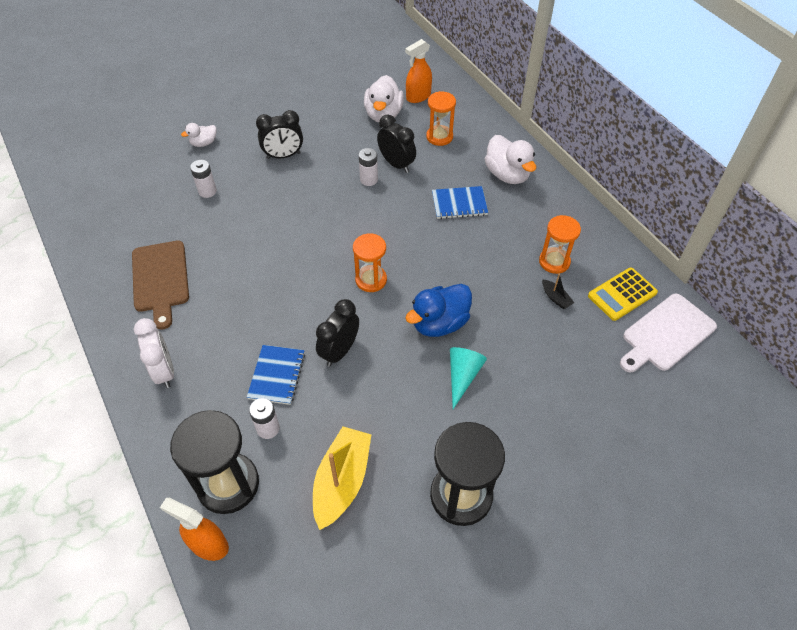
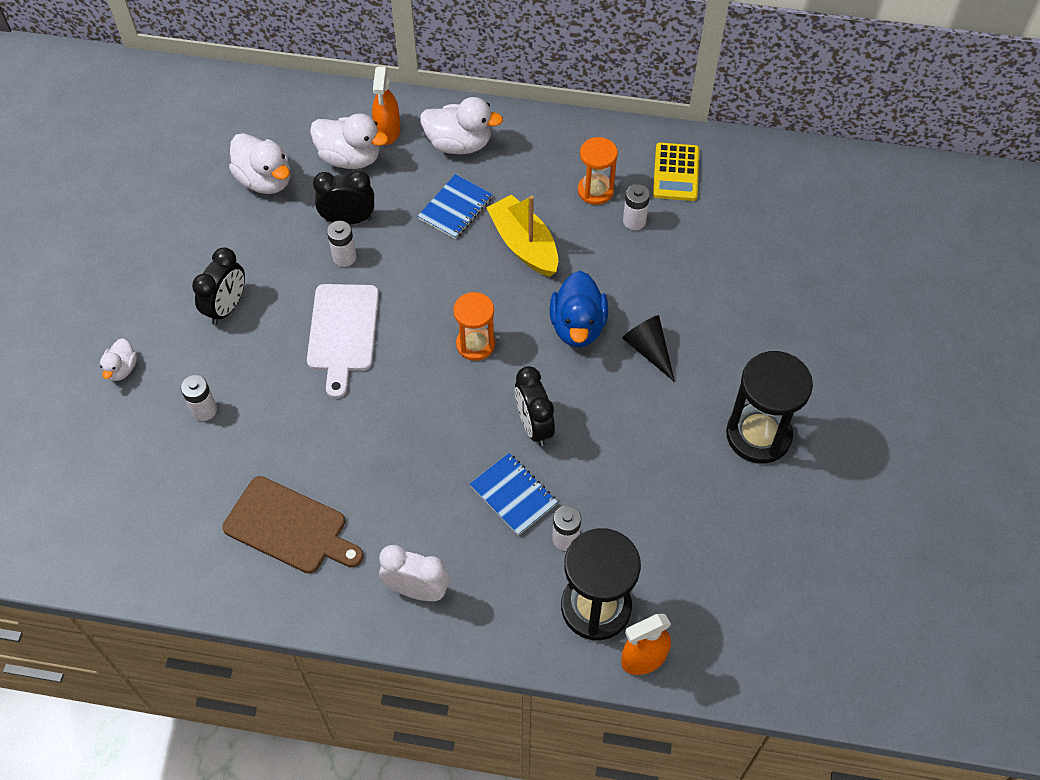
camera: 50 degrees left, 5 degrees up
yellow boat [313,427,371,530] -> yellow boat moved to [486,194,558,277]
orange spray bottle [405,39,432,103] -> orange spray bottle moved to [372,67,400,145]
orange hourglass [426,91,456,146] -> white duck [310,113,388,169]
turquoise cone [450,347,487,409] -> black cone [622,315,675,382]
black boat [542,274,574,309] -> white battery [623,184,650,230]
white cutting board [620,293,717,372] -> white cutting board moved to [307,284,379,398]

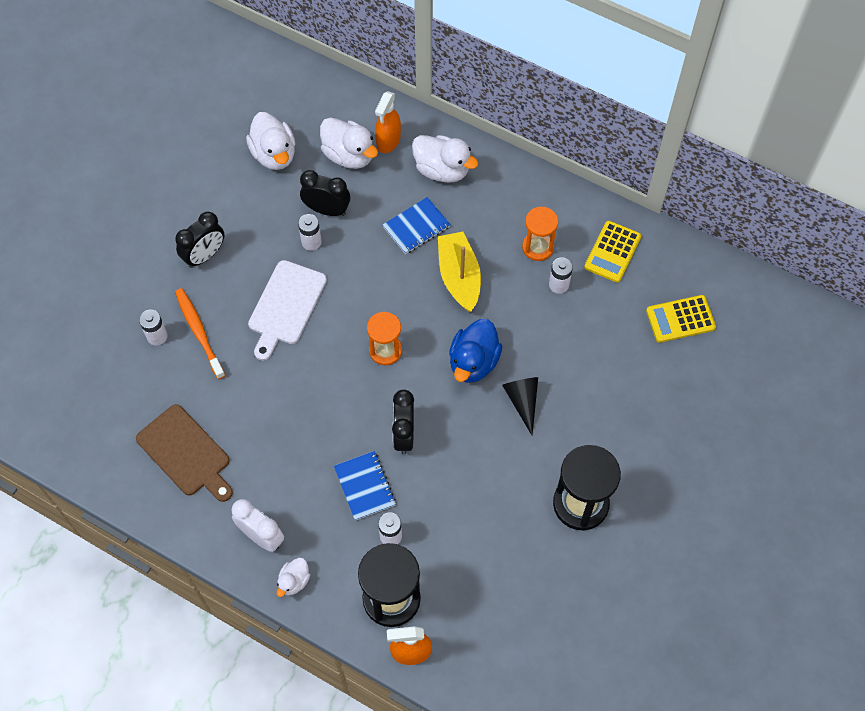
camera: 20 degrees right, 5 degrees up
white duck [100,338,137,381] -> white duck moved to [277,557,310,597]
none -> orange toothbrush [175,288,225,379]
none -> yellow calculator [646,295,716,343]

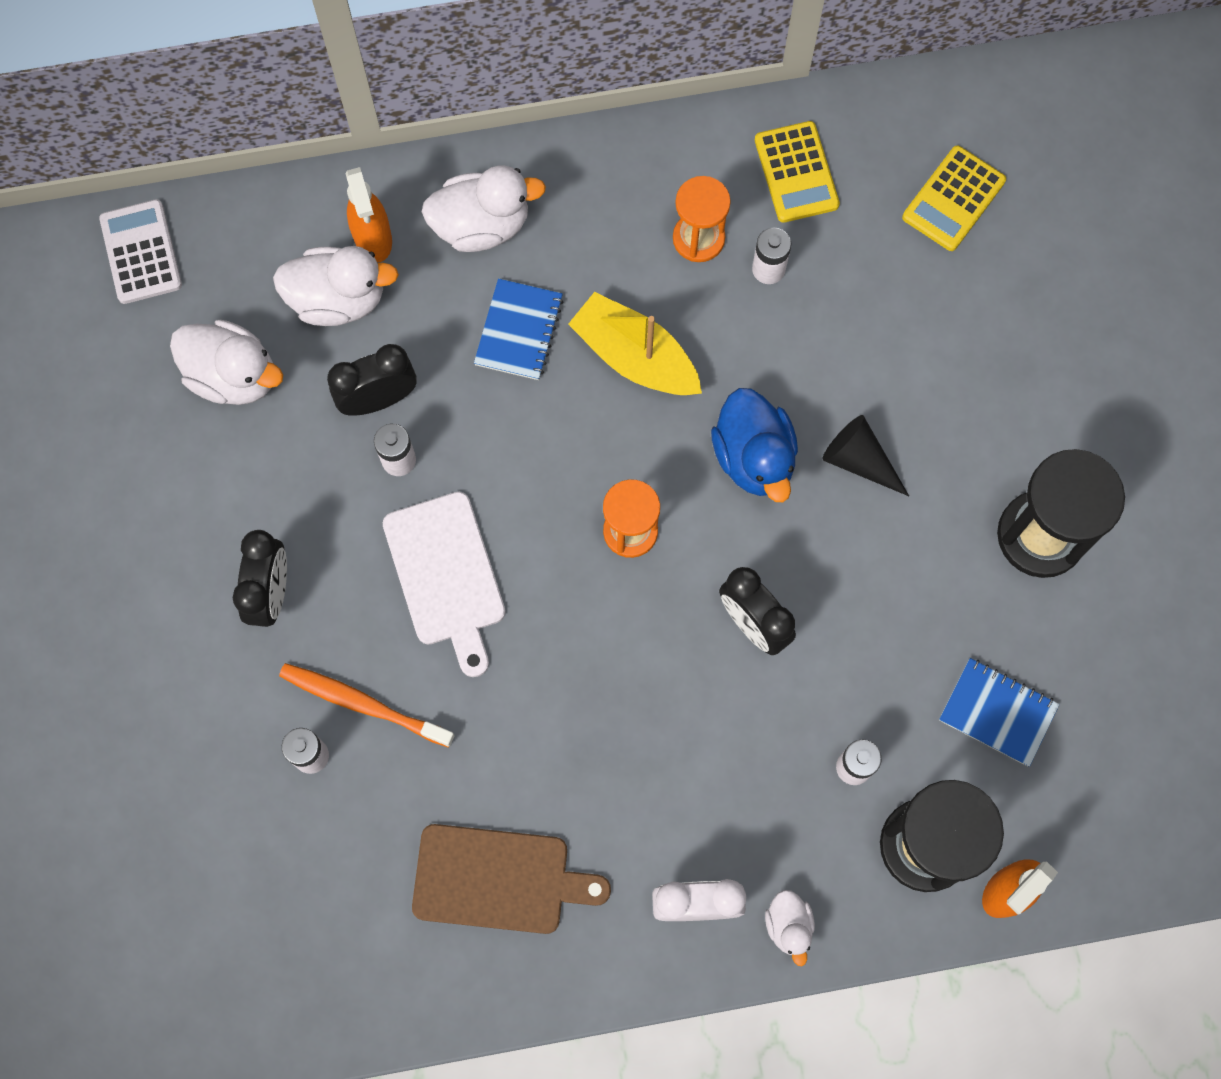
camera: 40 degrees left, 10 degrees up
blue notebook [334,451,396,521] -> blue notebook moved to [939,658,1060,767]
none -> white calculator [99,199,182,304]

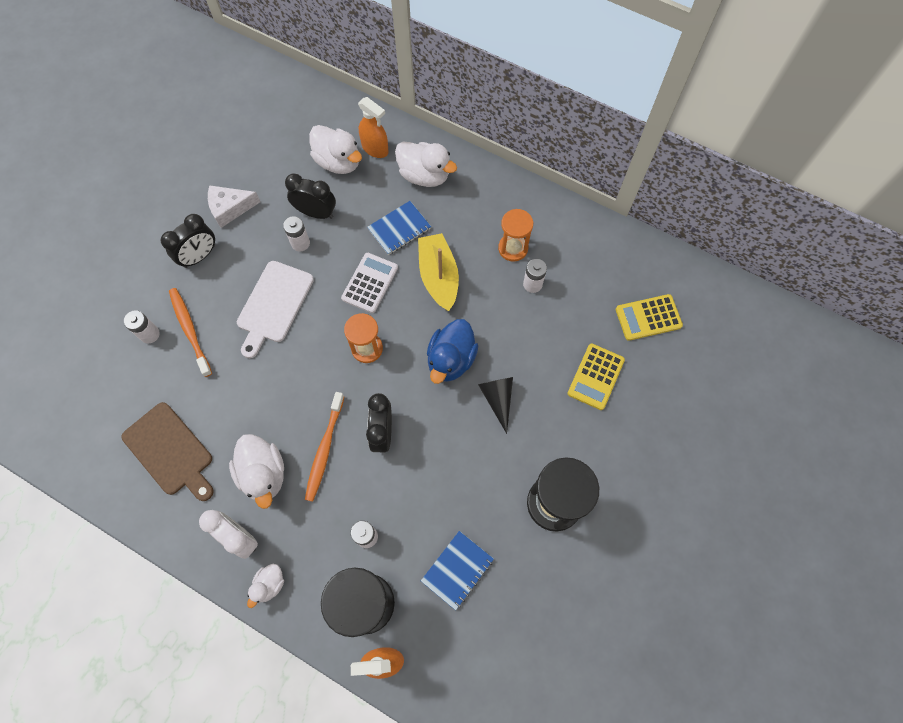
camera: 40 degrees right, 5 degrees down
white calculator [99,199,182,304] -> white calculator moved to [341,253,398,313]
white duck [170,320,283,405] -> white duck moved to [229,434,284,509]
orange spray bottle [346,167,392,263] -> orange spray bottle turned 75 degrees counterclockwise [358,97,389,158]
yellow calculator [755,121,840,223] -> yellow calculator moved to [568,344,625,410]
blue notebook [939,658,1060,767] -> blue notebook turned 60 degrees clockwise [421,531,494,610]
none -> white cheese [208,185,260,228]
none -> orange toothbrush [305,392,345,502]

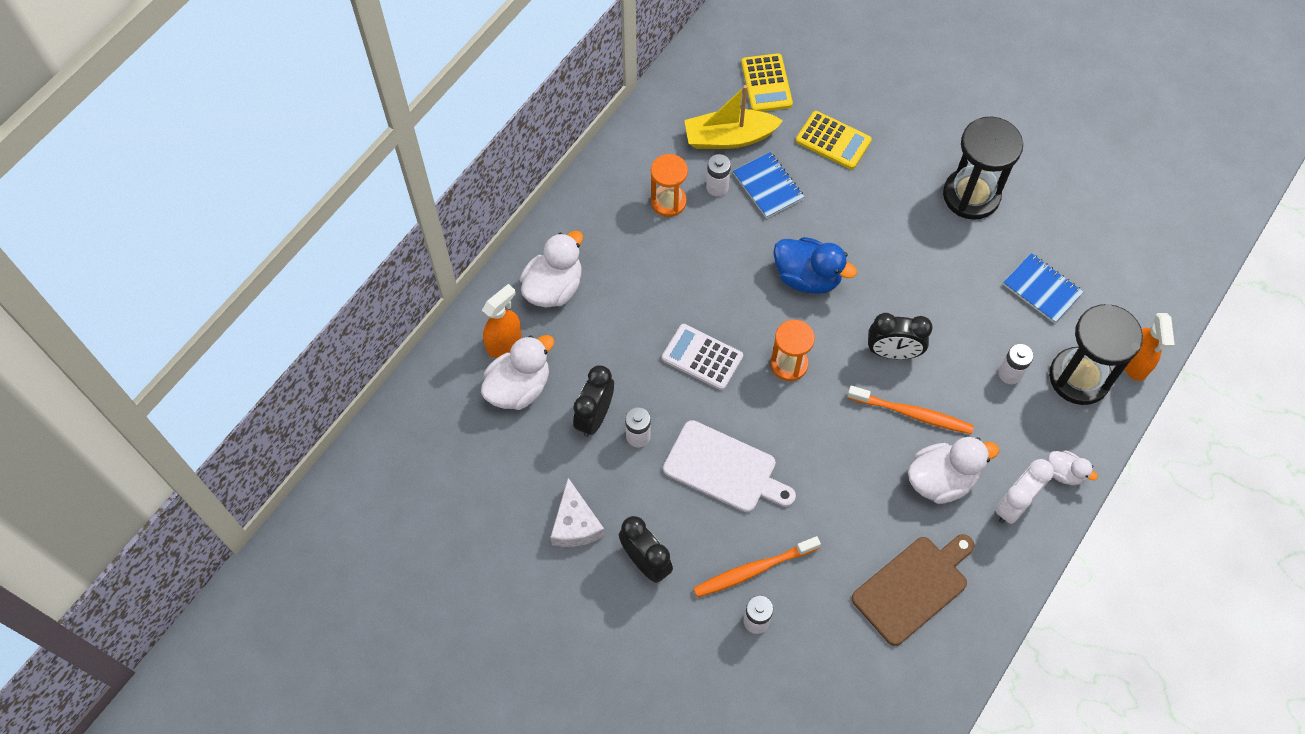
camera: 85 degrees left, 5 degrees down
blue notebook [367,201,431,255] -> blue notebook moved to [733,152,804,219]
yellow boat [418,233,459,311] -> yellow boat moved to [684,85,783,149]
black cone [478,377,513,434] -> none

